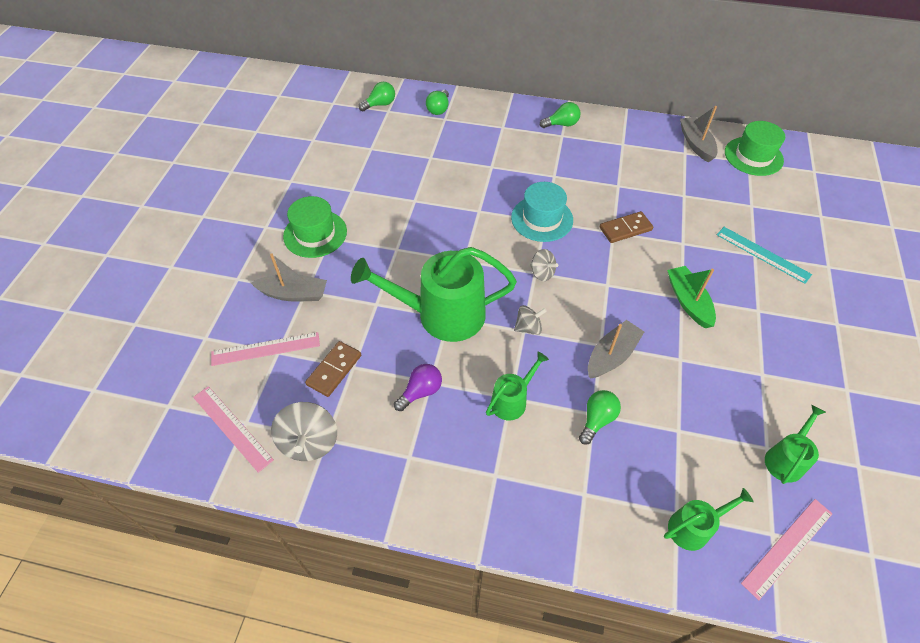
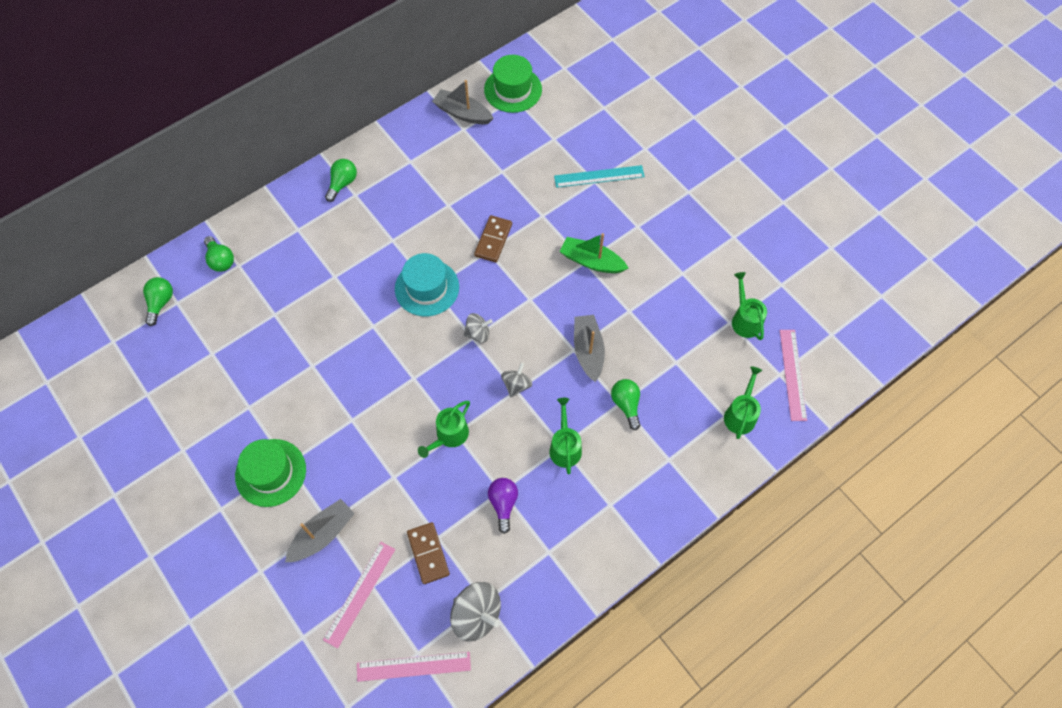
camera: 50 degrees left, 10 degrees up
green watering can [351,247,517,342] -> green watering can [418,401,470,458], size x0.49

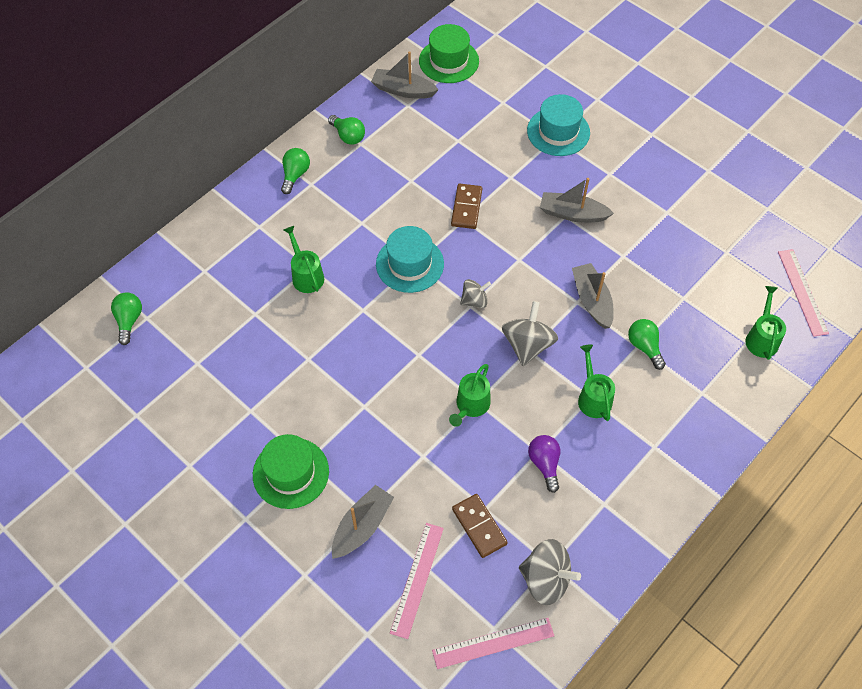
camera: 10 degrees left, 5 degrees down
green light bulb [204,236,234,272] -> green light bulb moved to [328,115,365,145]
grey spinning top [501,362,532,397] -> grey spinning top [502,301,558,366], size x1.66
turquoise ruler [554,165,645,188] -> turquoise hat [527,94,590,156]
green boat [560,233,628,273] -> grey boat [540,178,614,223]
green watering can [732,272,767,340] -> green watering can moved to [284,226,324,293]

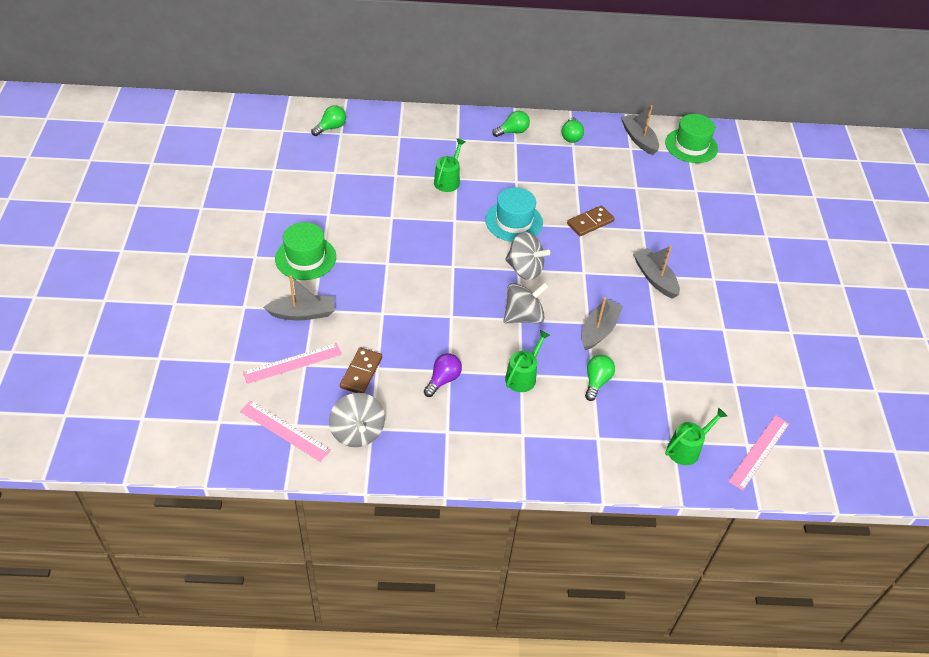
camera: 45 degrees right, 10 degrees down
green watering can [449,364,491,427] -> none
grey spinning top [460,279,491,308] -> grey spinning top [505,232,550,280], size x1.66
turquoise hat [527,94,590,156] -> none

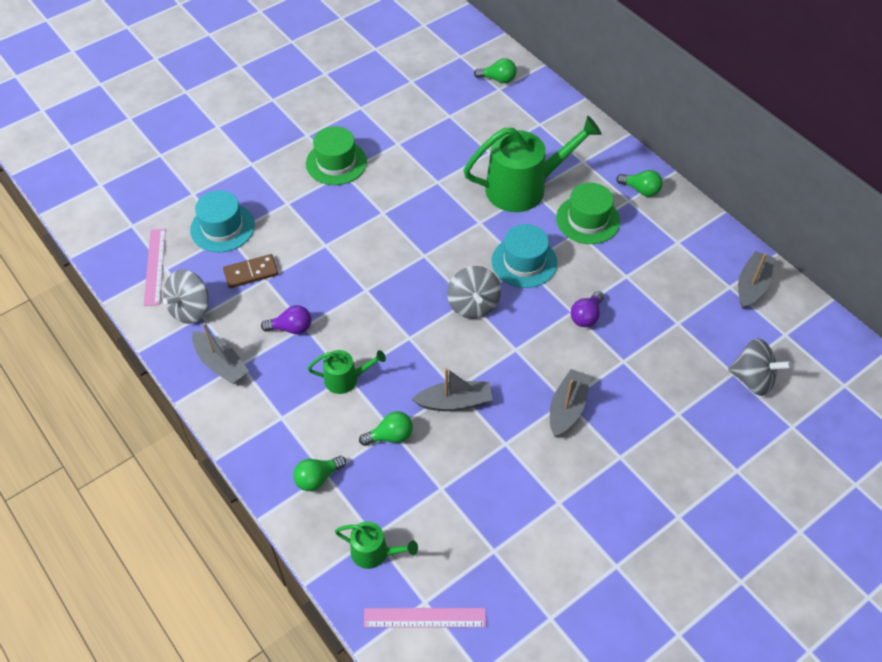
camera: 55 degrees right, 5 degrees up
pink ruler [243,343,342,384] -> turquoise hat [190,190,255,252]
grey boat [263,275,335,320] -> grey boat moved to [192,323,249,384]
green watering can [434,138,466,192] -> green watering can [464,116,602,212], size x2.04
grey spinning top [504,282,549,323] -> grey spinning top moved to [728,338,792,396]
green light bulb [562,117,584,143] -> green light bulb moved to [293,456,346,491]
brown domino [567,206,614,236] -> purple light bulb [571,291,604,327]
green hat [665,114,718,163] -> green hat moved to [556,183,620,244]

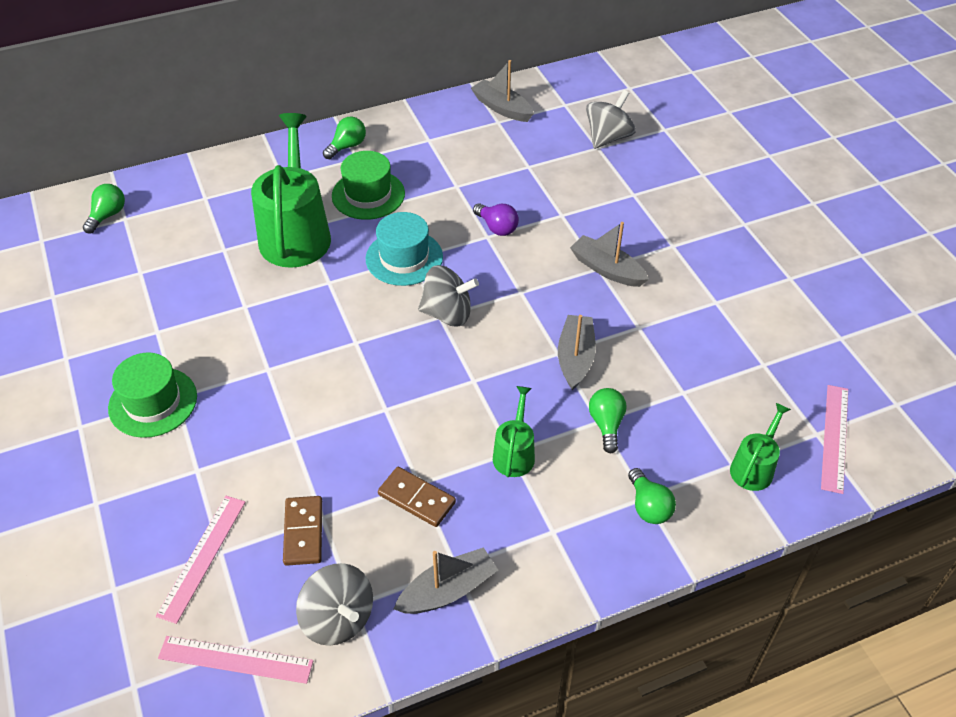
camera: 75 degrees left, 5 degrees down
turquoise hat [190,190,255,252] -> pink ruler [156,496,245,624]
purple light bulb [261,305,312,334] -> brown domino [378,467,456,527]

